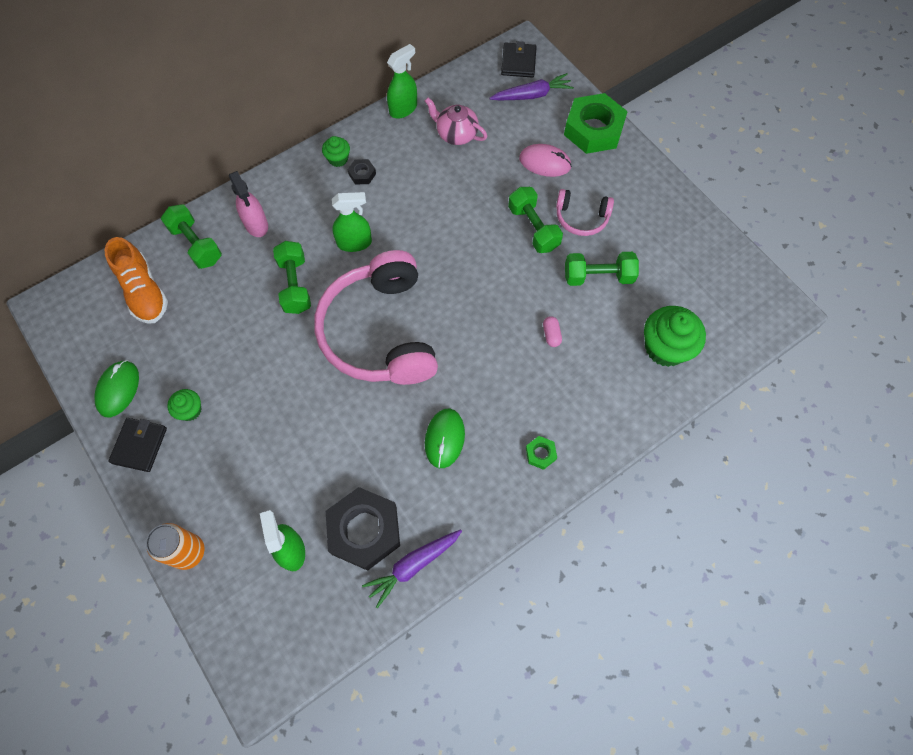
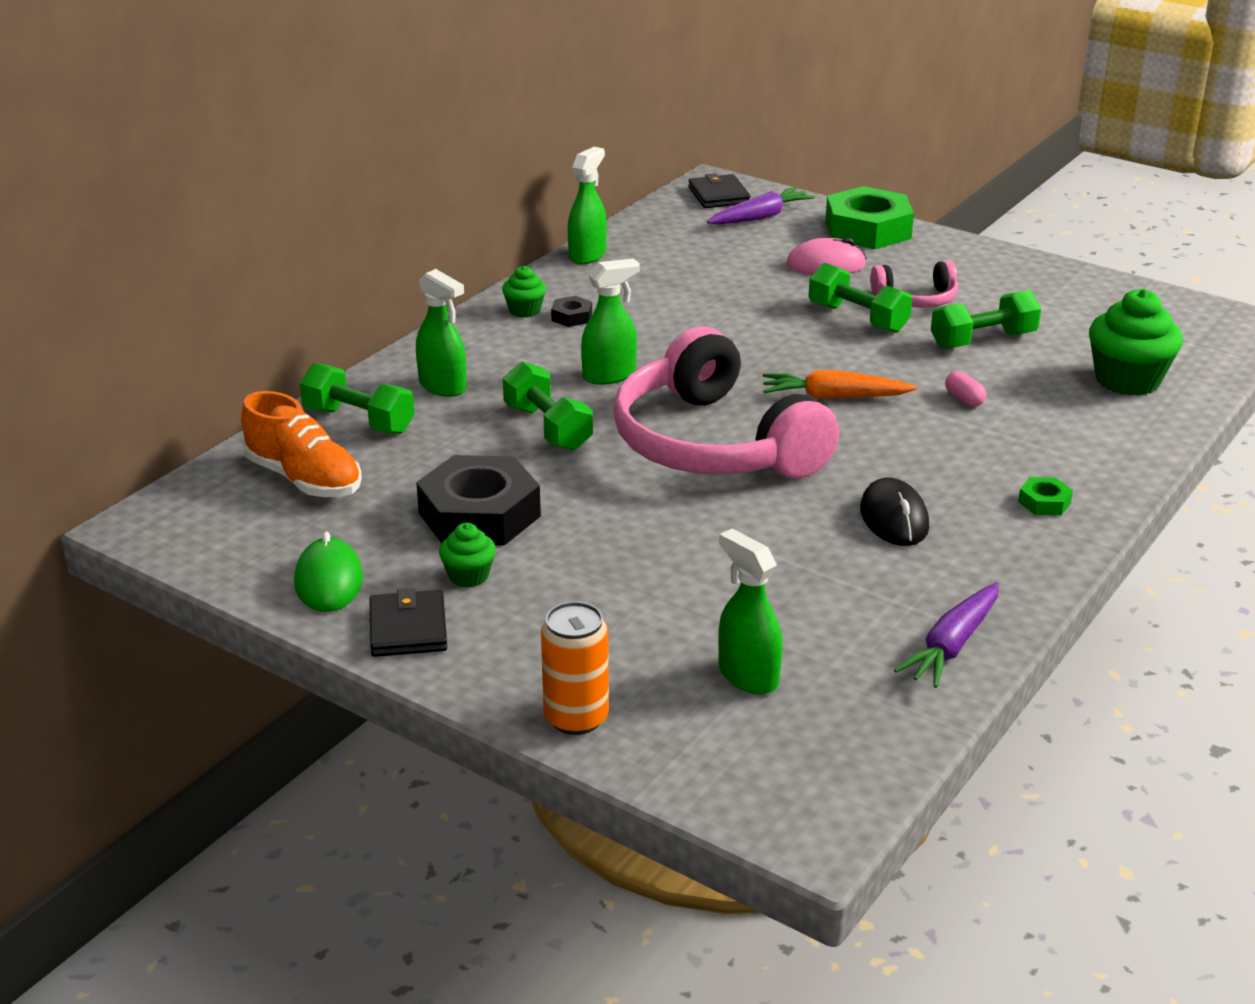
camera: 20 degrees left, 35 degrees down
pink spray bottle [229,171,268,237] -> green spray bottle [416,269,467,397]
black nut [326,487,400,571] -> black nut moved to [416,455,541,546]
pink teapot [425,97,487,145] -> none
green mouse [425,409,465,468] -> black mouse [860,477,929,546]
none -> orange carrot [763,370,917,399]

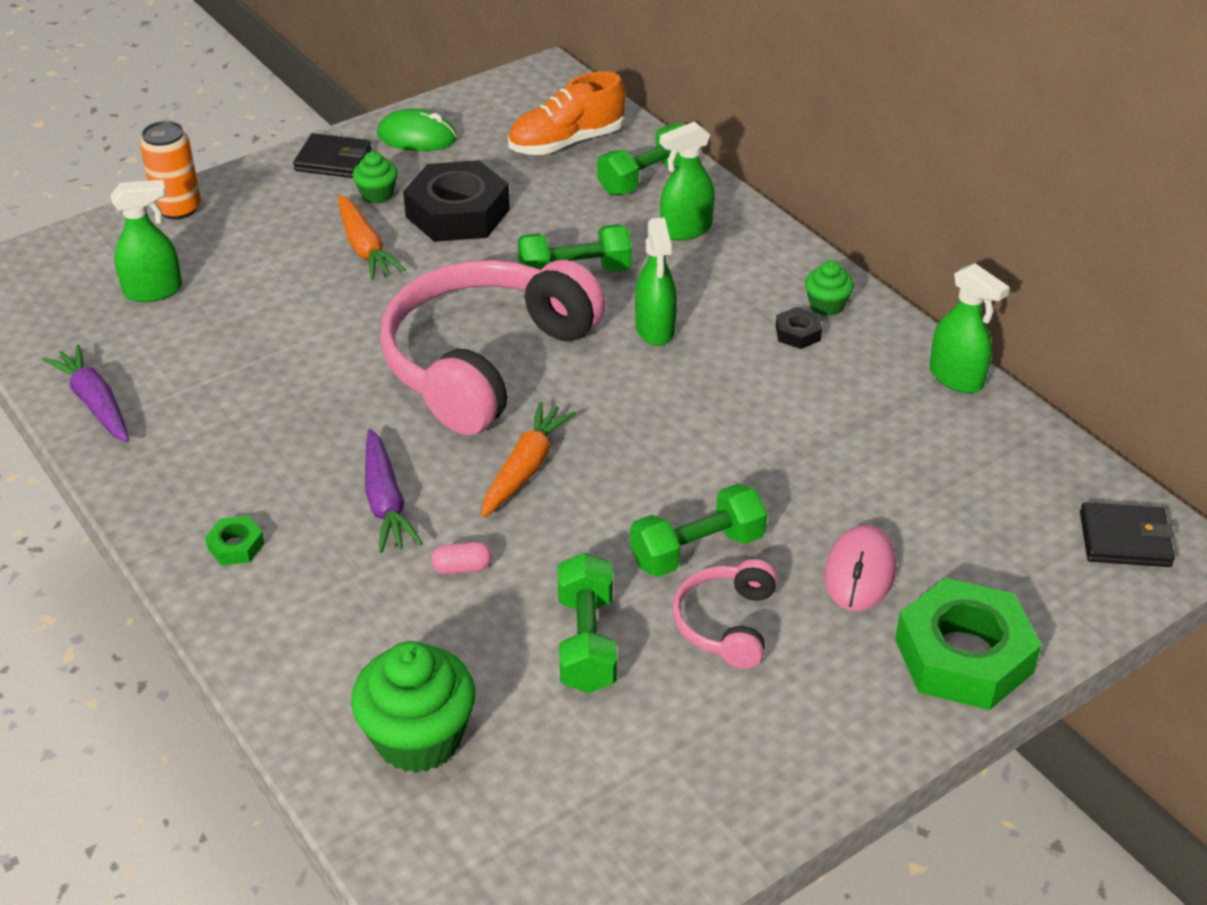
camera: 110 degrees right, 10 degrees up
pink headphones [613,326,839,479] -> pink headphones turned 45 degrees counterclockwise [380,260,606,435]
purple carrot [707,187,815,224] -> purple carrot moved to [365,429,423,553]
black mouse [860,477,929,546] -> none
none -> orange carrot [338,195,406,280]

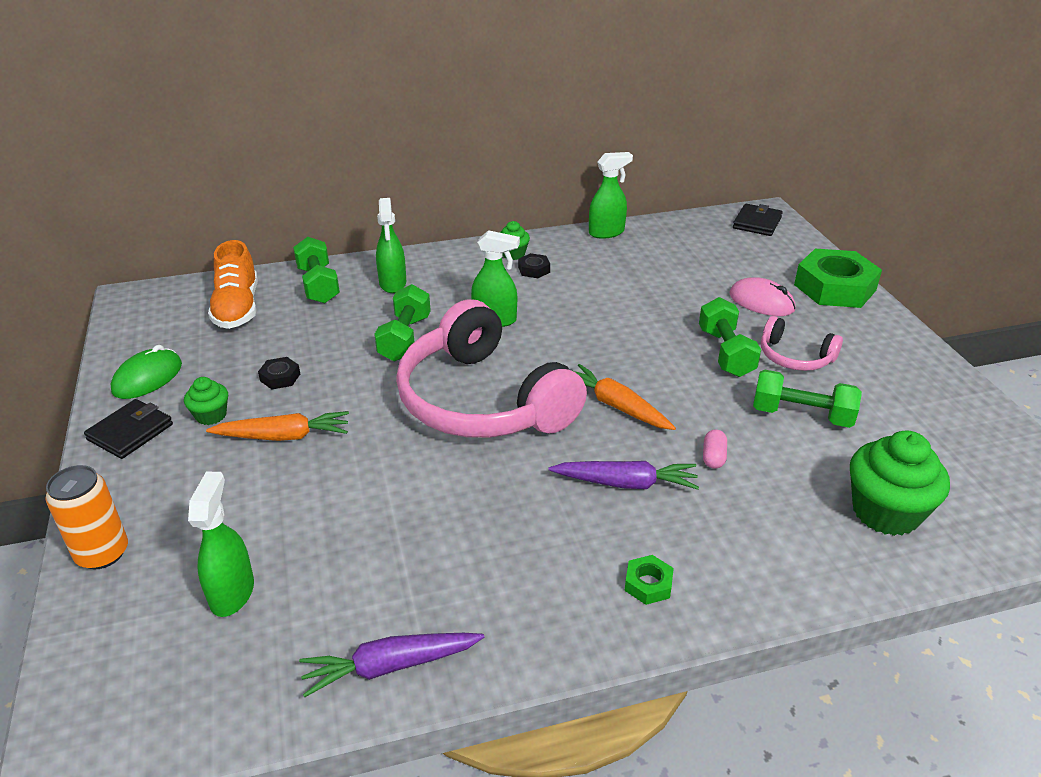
camera: 70 degrees left, 5 degrees down
black nut [403,160,510,242] -> black nut [258,357,300,389], size x0.43

